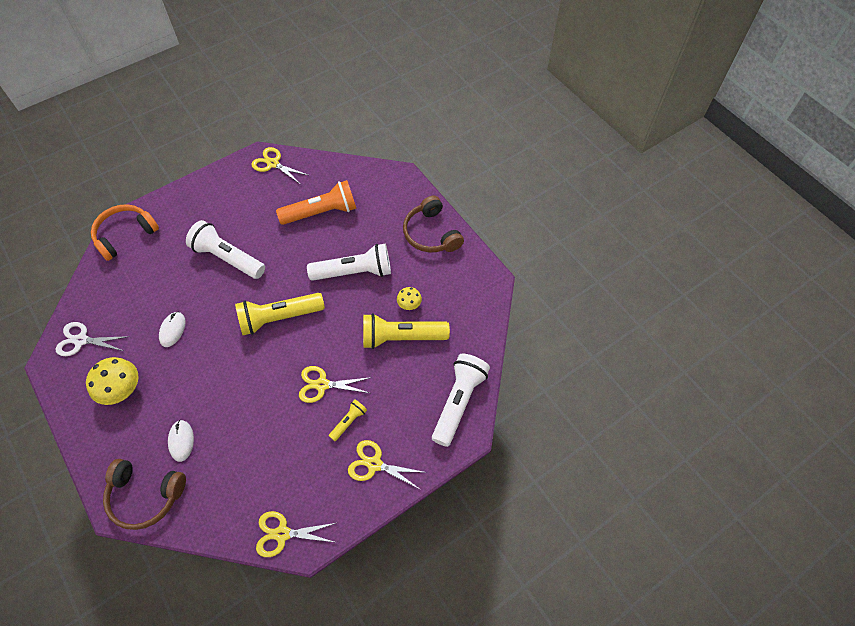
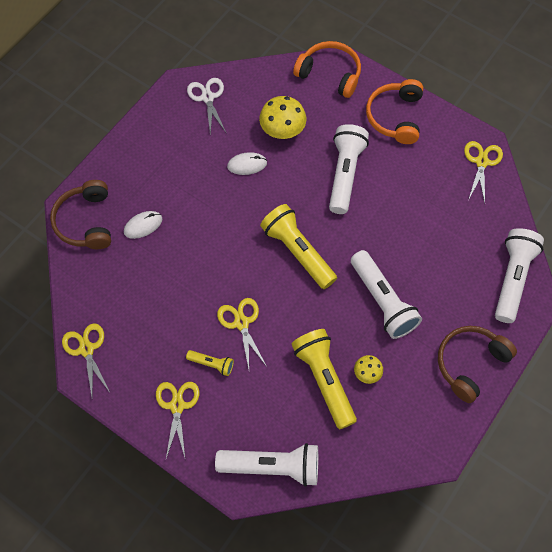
camera: 70 degrees right, 5 degrees up
yellow mushroom [86,357,139,405] -> yellow mushroom moved to [259,96,306,139]
orange flashlight [276,180,357,225] -> none
none -> orange headphones [366,79,423,144]
none -> white flashlight [495,228,544,323]

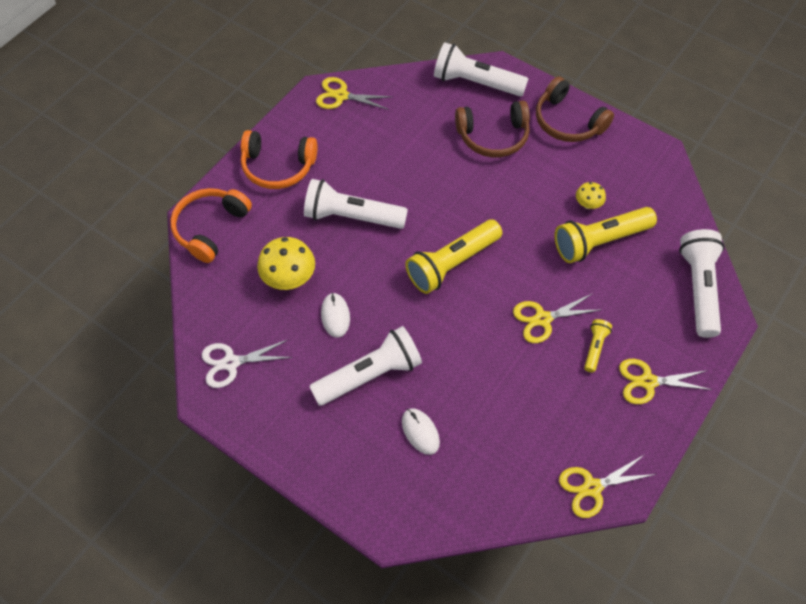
camera: 90 degrees left, 5 degrees down
brown headphones [50,180,111,249] -> brown headphones moved to [455,101,530,157]
white flashlight [351,250,422,339] -> white flashlight moved to [309,326,422,406]

